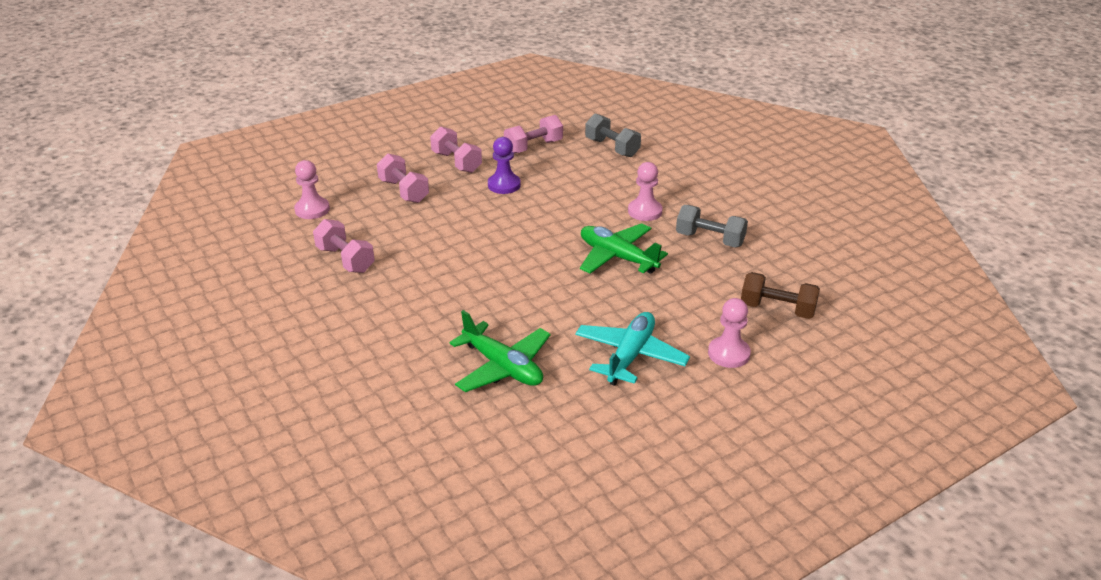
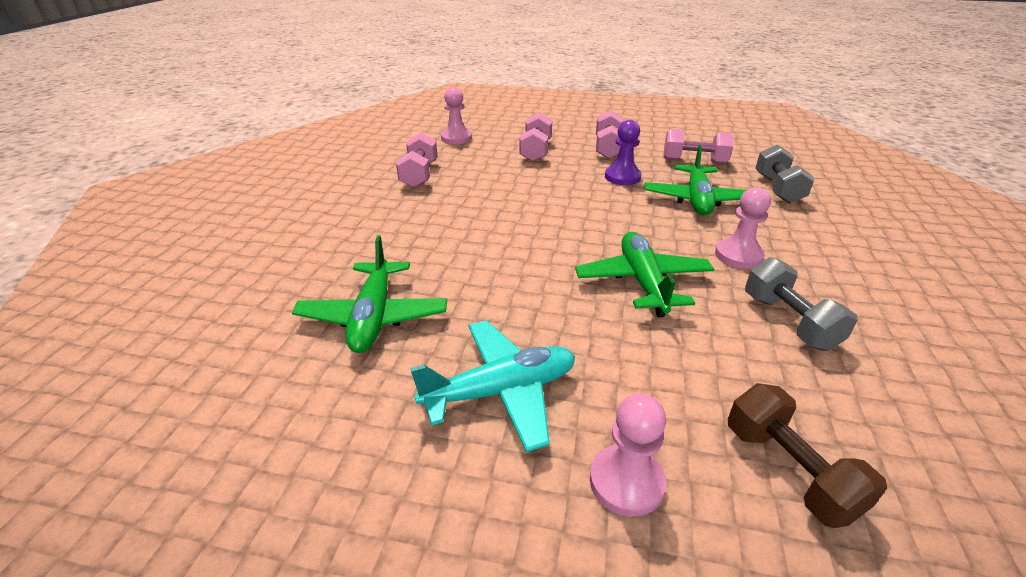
camera: 45 degrees right, 0 degrees up
none -> green plane [644,145,747,215]

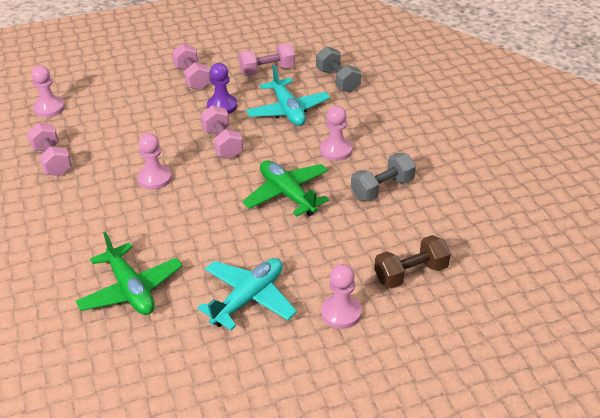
camera: 30 degrees left, 5 degrees up
pink dumbbell [519,113,552,162] -> pink dumbbell moved to [201,105,243,159]
green plane [644,145,747,215] -> turquoise plane [246,65,330,126]
brown dumbbell [728,383,887,528] -> brown dumbbell turned 60 degrees counterclockwise [374,235,451,288]
grey dumbbell [745,257,858,351] -> grey dumbbell turned 75 degrees counterclockwise [351,153,416,202]
none -> pink pawn [138,133,172,190]

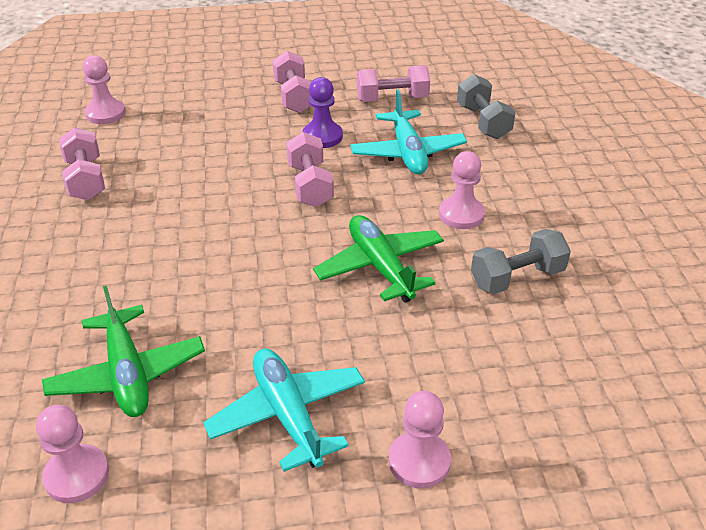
camera: 10 degrees right, 0 degrees up
pink pawn [138,133,172,190] -> pink pawn moved to [36,405,109,503]
turquoise plane [197,258,297,330] -> turquoise plane turned 75 degrees counterclockwise [203,348,365,472]
brown dumbbell [374,235,451,288] -> none

